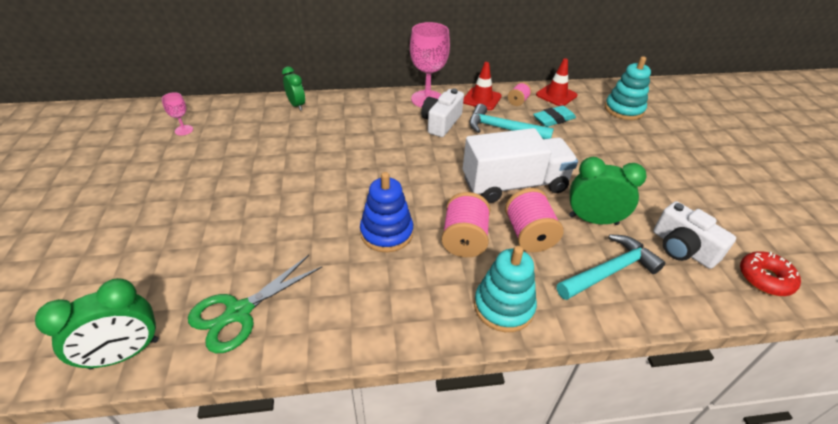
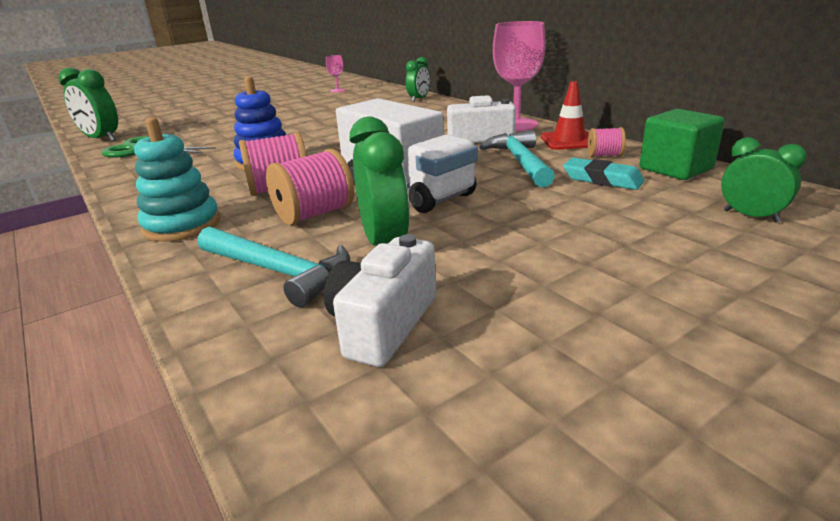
camera: 65 degrees right, 15 degrees down
red traffic cone [536,59,577,106] -> green cube [640,109,725,180]
turquoise stacking toy [605,56,651,120] -> green clock [721,137,807,223]
red donut [740,251,801,296] -> none

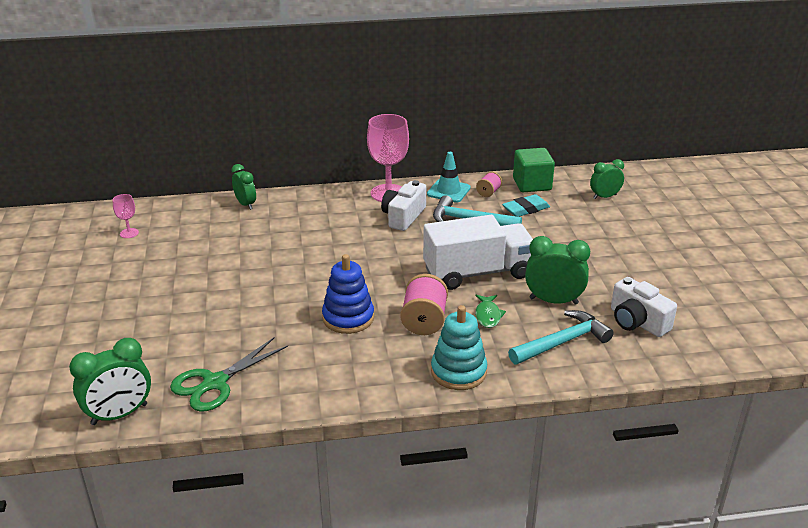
camera: 65 degrees left, 5 degrees up
pink spool [266,149,354,225] -> green fish [475,295,506,328]
red traffic cone [541,81,589,150] -> turquoise traffic cone [427,152,471,203]

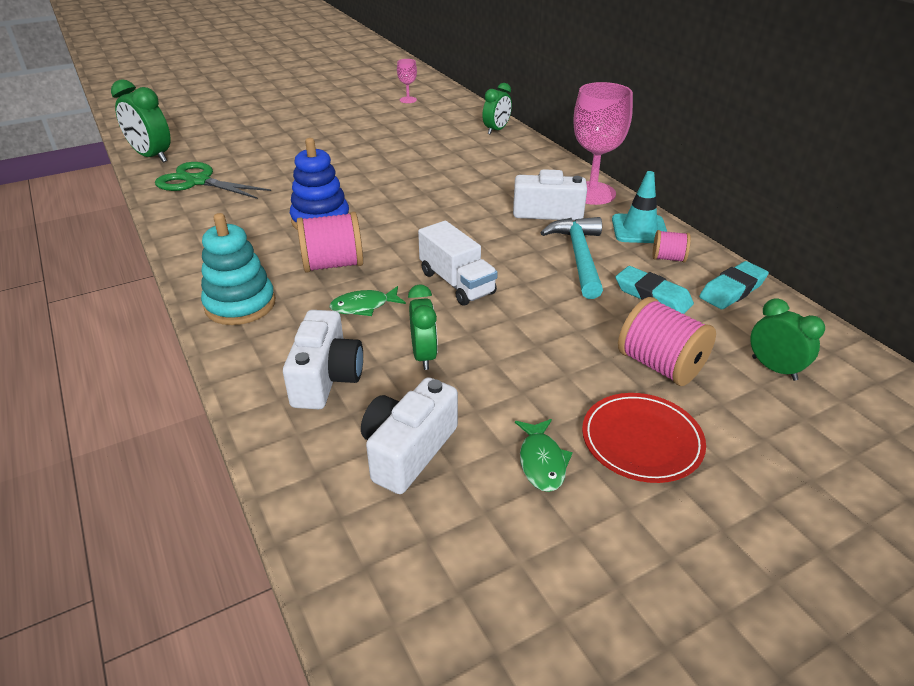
camera: 70 degrees right, 5 degrees up
white truck [423,215,533,290] -> white truck [418,221,498,306], size x0.62
turquoise hammer [508,310,614,364] -> white camera [283,310,363,409]
green cube [513,148,555,192] -> turquoise eraser [699,261,769,309]
green clock [525,236,590,305] -> green clock [408,284,438,370], size x0.65
none -> green fish [515,419,573,492]
none -> red plate [582,393,706,483]
none -> pink spool [618,297,716,386]

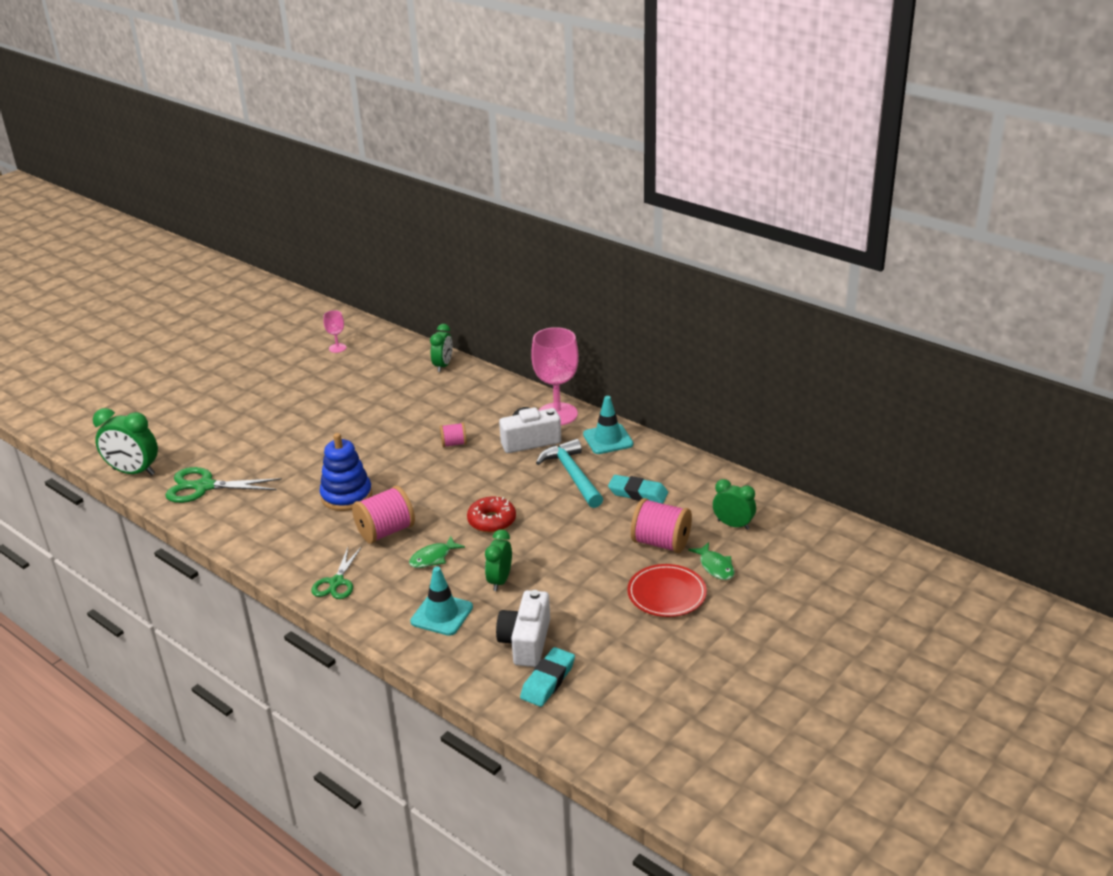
camera: 20 degrees left, 5 degrees down
turquoise stacking toy [201,213,275,325] -> green scissors [311,547,362,599]
white camera [283,310,363,409] -> turquoise traffic cone [410,566,473,636]
green clock [408,284,438,370] -> green clock turned 135 degrees counterclockwise [485,529,512,591]
white truck [418,221,498,306] -> red donut [467,497,516,533]
green fish [515,419,573,492] -> green fish moved to [688,542,735,580]
pink spool [653,230,691,262] -> pink spool moved to [440,422,467,448]
turquoise eraser [699,261,769,309] -> turquoise eraser moved to [520,647,575,707]

